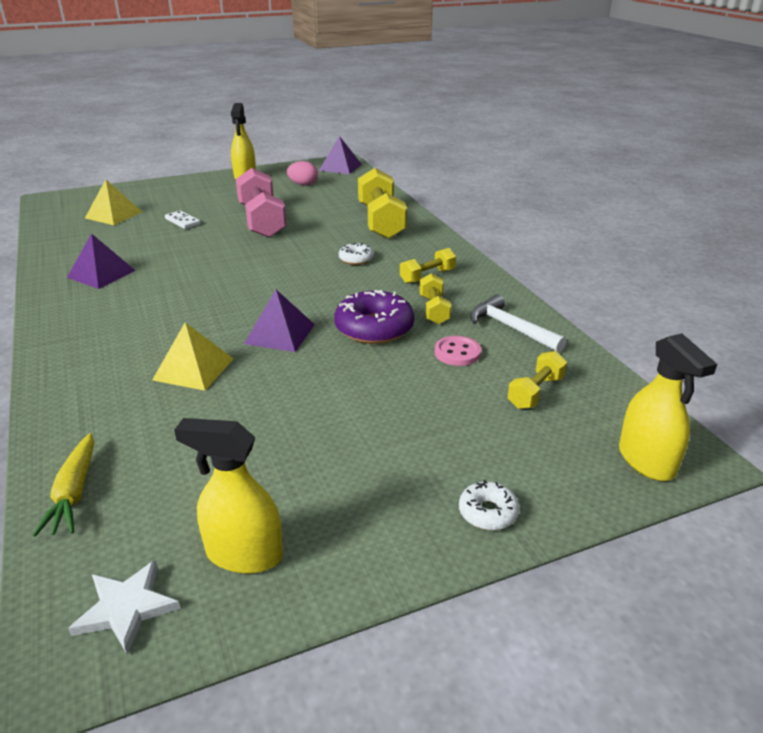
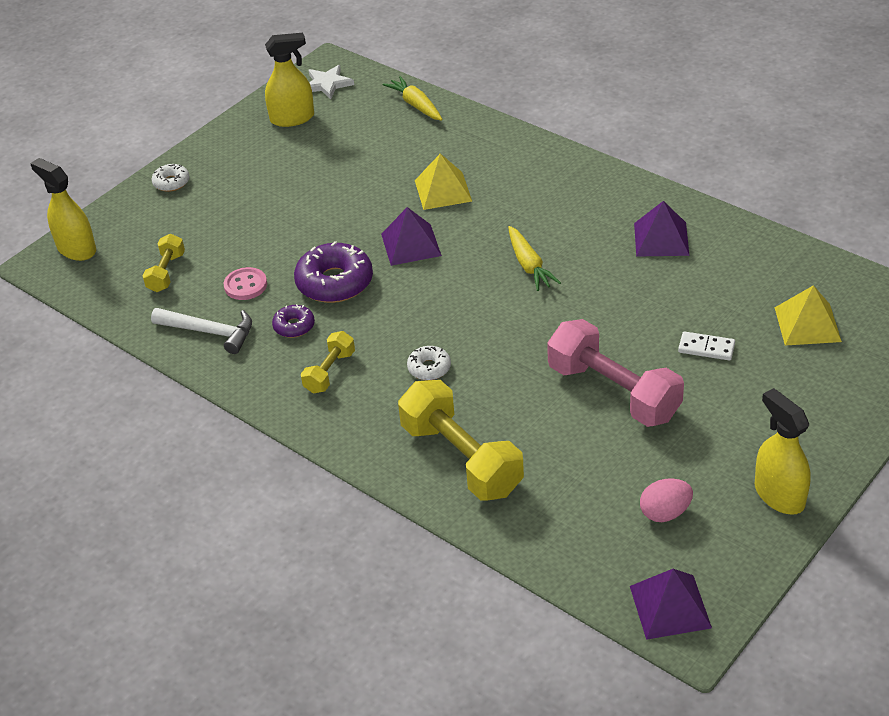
camera: 155 degrees right, 10 degrees up
yellow dumbbell [419,273,451,324] -> purple donut [272,304,315,338]
none -> yellow carrot [508,226,561,291]

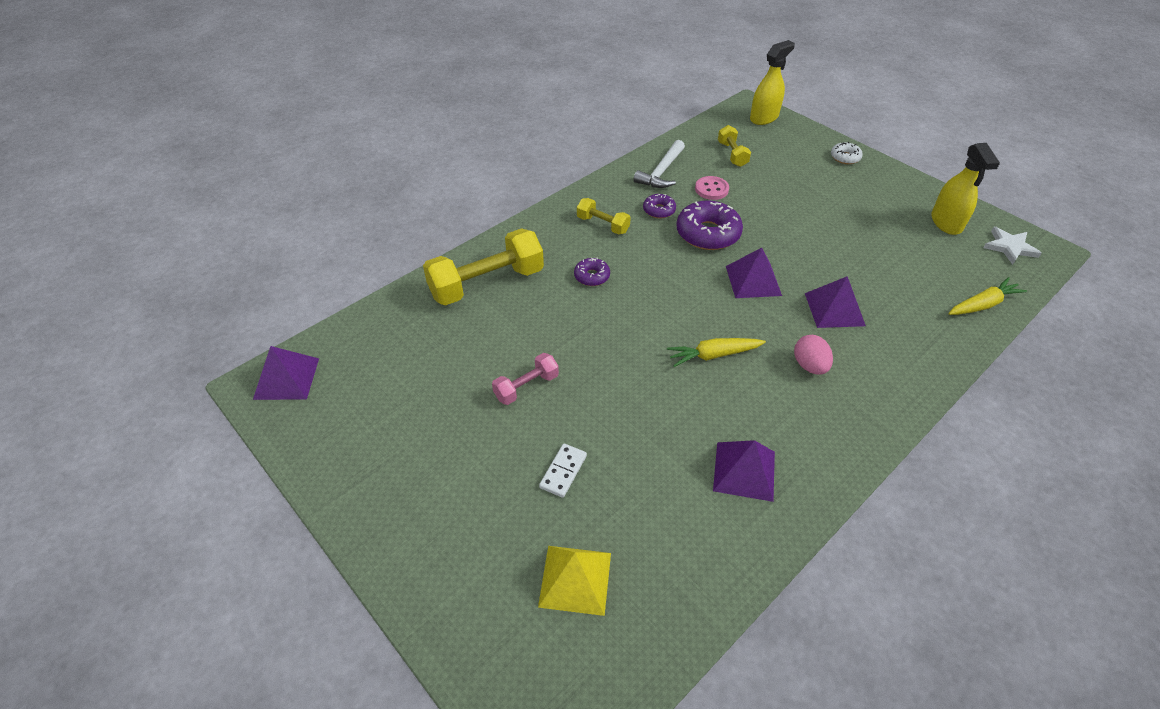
camera: 95 degrees right, 5 degrees up
yellow dumbbell [143,234,185,292] -> yellow dumbbell turned 60 degrees clockwise [718,125,751,167]
white donut [407,346,451,380] -> purple donut [574,257,610,286]
yellow pyramid [415,154,472,210] -> purple pyramid [805,276,866,328]
pink dumbbell [547,319,684,427] -> pink dumbbell [492,353,559,405], size x0.51
pink egg [640,478,693,522] -> pink egg moved to [794,335,833,375]
yellow spray bottle [755,388,811,515] -> none

